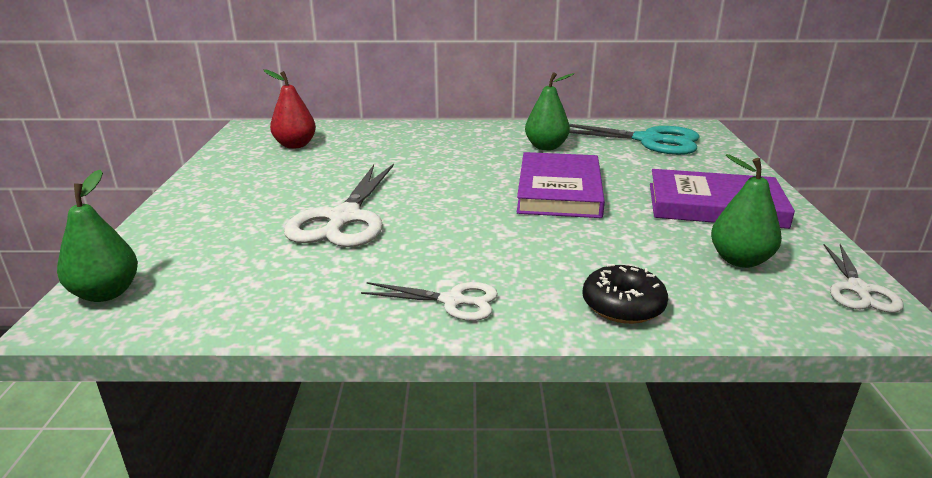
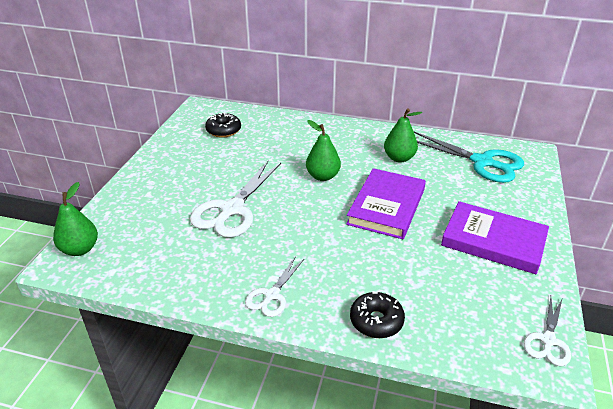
camera: 15 degrees right, 10 degrees up
red pear [264,69,316,149] -> black donut [205,113,241,138]
white scissors [361,282,498,321] -> white scissors turned 90 degrees clockwise [245,256,304,317]
green pear [711,154,782,268] -> green pear moved to [306,120,341,181]

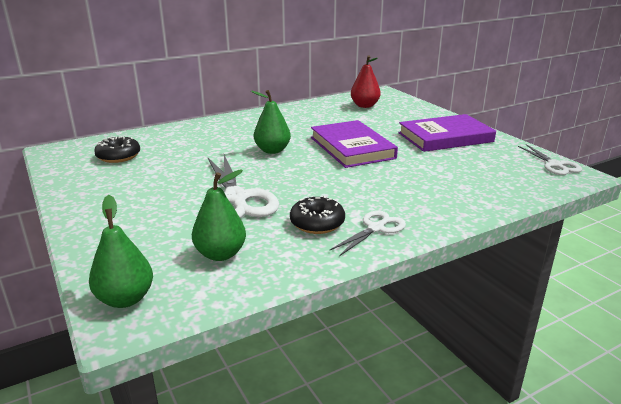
camera: 45 degrees left, 10 degrees down
white scissors [245,256,304,317] -> white scissors turned 120 degrees counterclockwise [330,210,406,256]
black donut [350,291,405,338] -> black donut moved to [290,196,345,234]
green pear [384,108,422,162] -> green pear moved to [192,170,246,261]
turquoise scissors [414,132,524,183] -> red pear [351,55,381,108]

